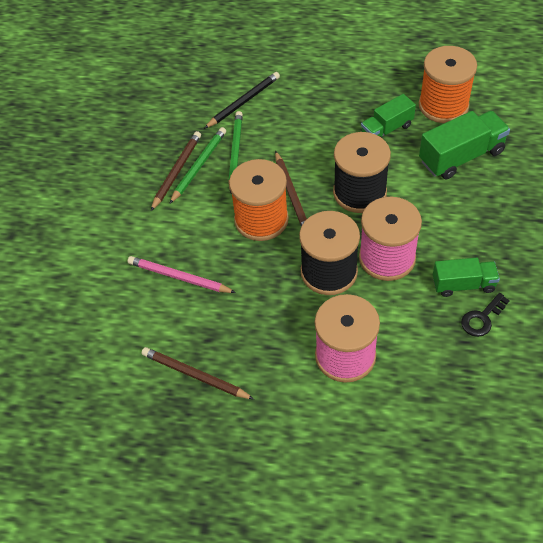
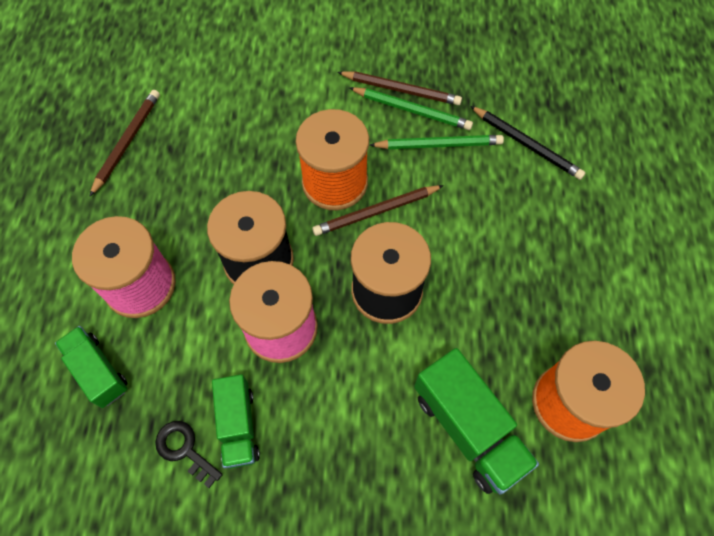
camera: 80 degrees right, 10 degrees up
pink pencil [128,256,236,293] -> none
green truck [361,94,416,138] -> green truck moved to [55,326,128,408]

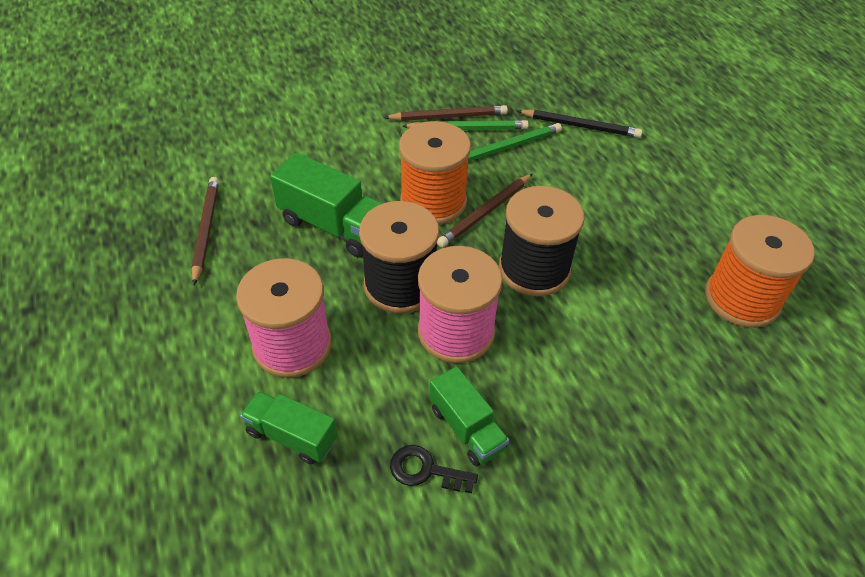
camera: 25 degrees left, 15 degrees down
green truck [414,348,539,495] -> green truck moved to [270,152,383,258]

